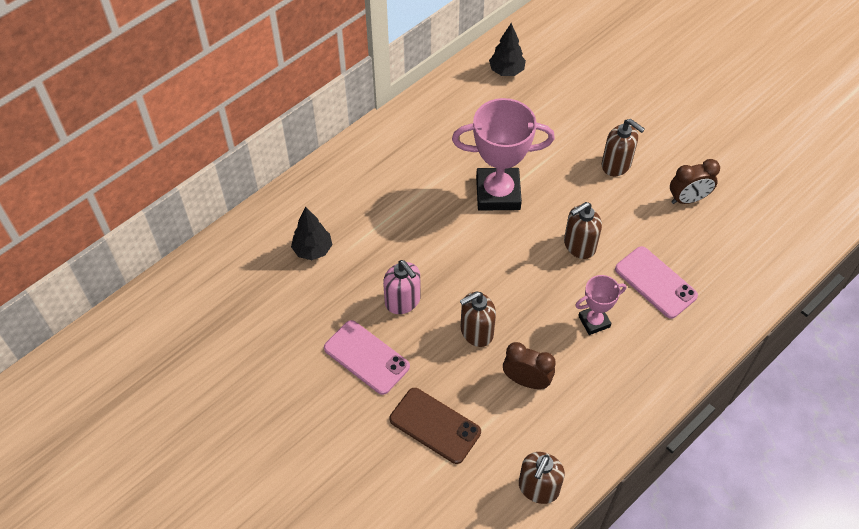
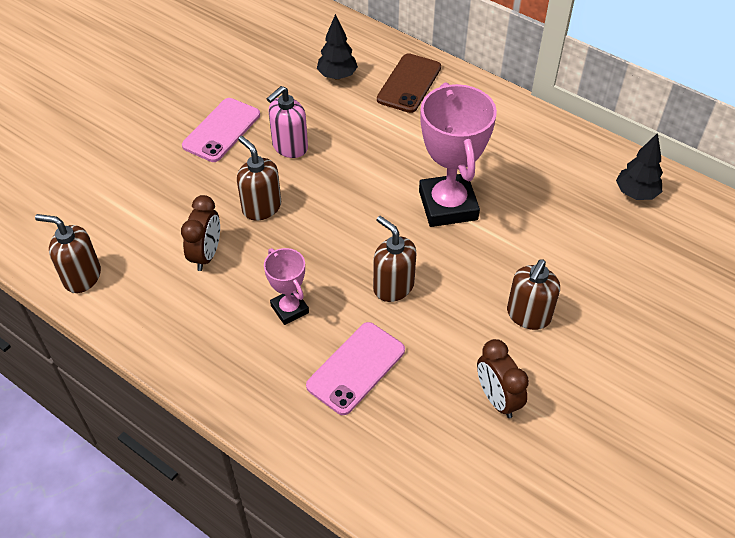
camera: 80 degrees right, 5 degrees down
brown phone [390,388,481,464] -> brown phone moved to [377,53,441,113]

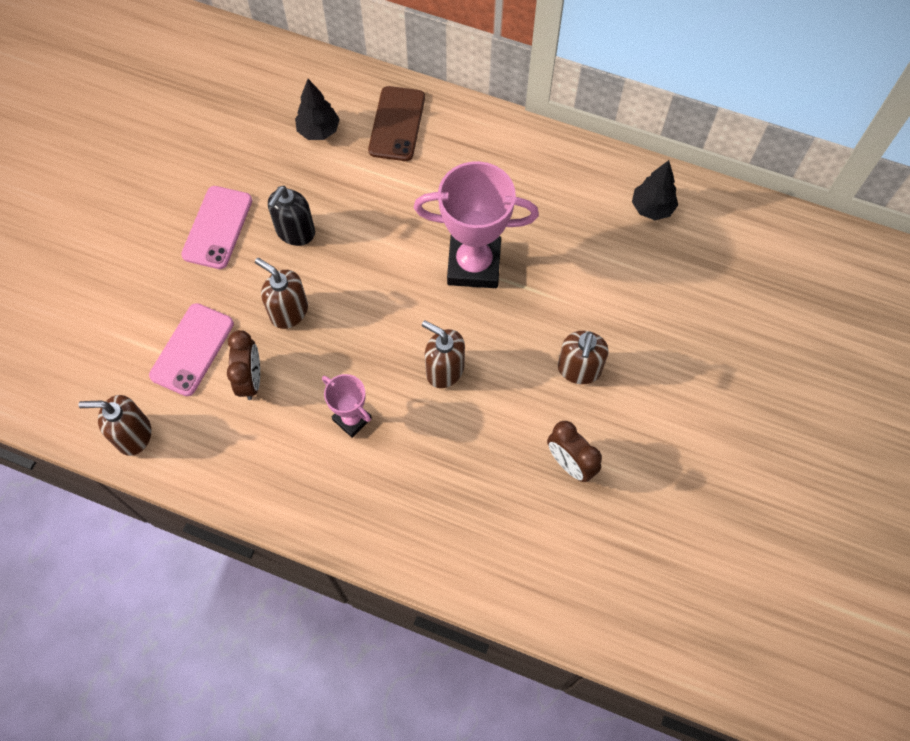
camera: 15 degrees left, 15 degrees up
pink soap dispenser [267,86,308,158] -> black soap dispenser [268,186,315,246]
pink phone [306,322,405,415] -> pink phone moved to [149,303,234,396]
pink trophy [419,82,497,227] -> pink trophy turned 60 degrees counterclockwise [414,161,539,288]

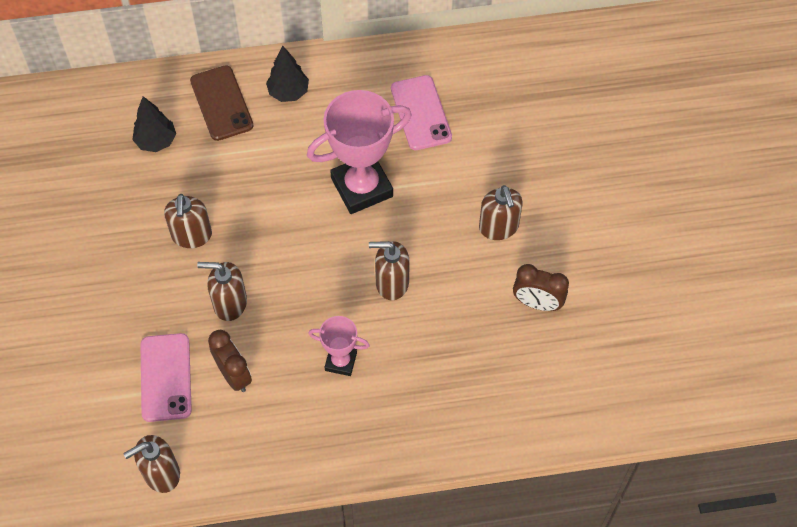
camera: 30 degrees left, 5 degrees down
pink phone [181,186,252,269] -> pink phone moved to [391,75,452,150]
black soap dispenser [268,186,315,246] -> brown soap dispenser [164,194,212,248]
black tree [632,160,678,220] -> black tree moved to [266,46,309,102]

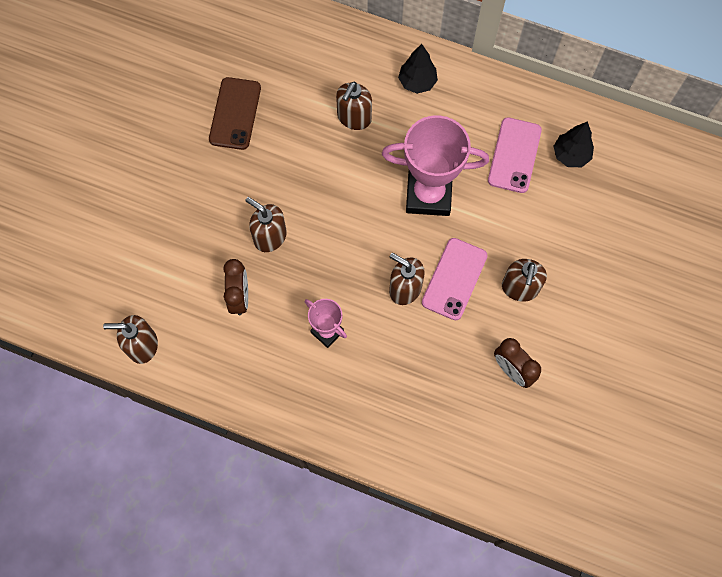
camera: 30 degrees right, 10 degrees up
black tree [132,96,176,152] -> black tree moved to [554,121,594,167]
pink phone [140,333,192,422] -> pink phone moved to [422,238,488,320]
brown soap dispenser [164,194,212,248] -> brown soap dispenser moved to [336,81,372,130]
brown phone [190,65,253,141] -> brown phone moved to [209,77,261,150]

